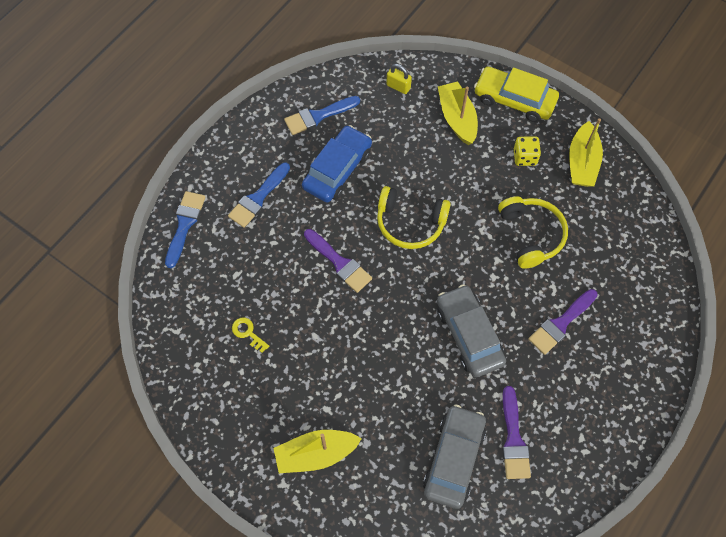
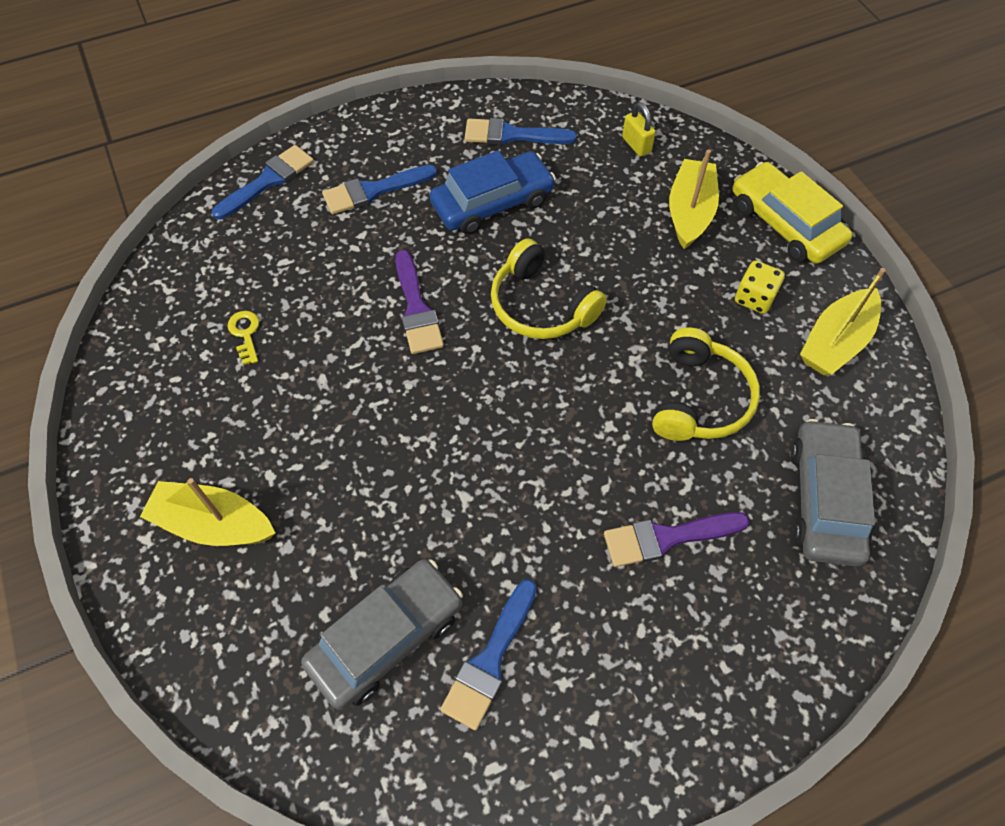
camera: 30 degrees right, 5 degrees down
grey car [437,284,506,377] -> grey car moved to [790,419,875,566]
purple brush [502,386,531,479] -> blue brush [440,579,537,731]

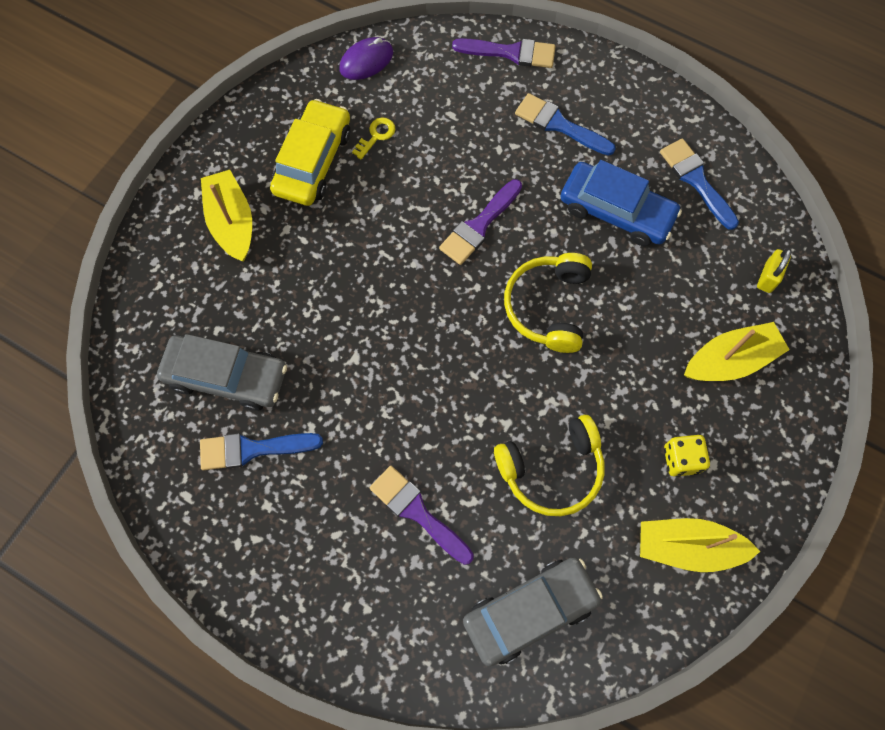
camera: 55 degrees right, 10 degrees up
blue brush [212,145,314,220] -> purple brush [452,38,556,68]
yellow car [733,162,853,264] -> yellow car moved to [270,99,350,206]
none -> purple mouse [340,37,393,80]

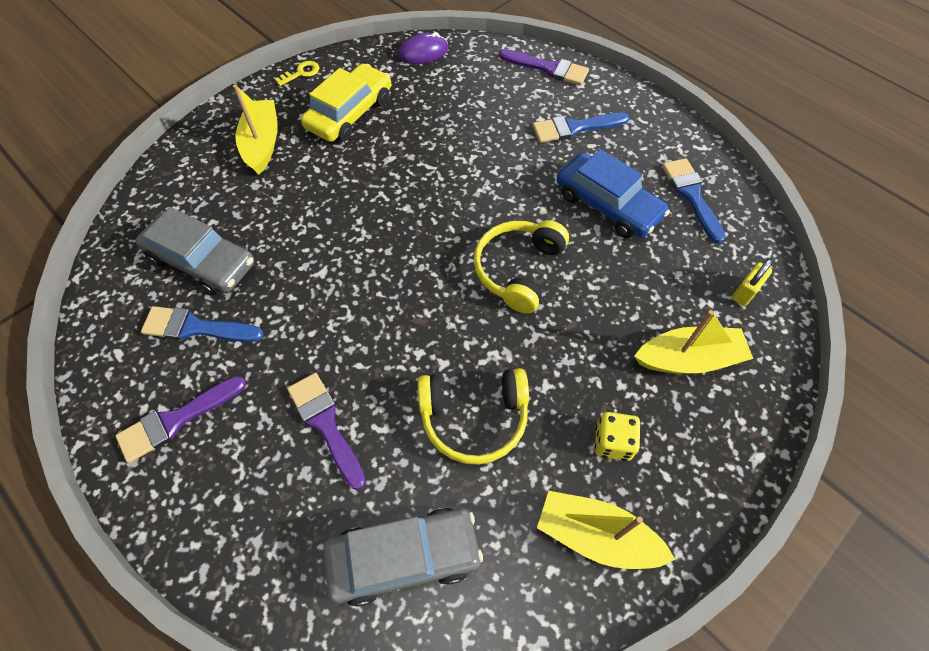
camera: 15 degrees right, 10 degrees down
yellow key [352,118,396,159] -> yellow key moved to [275,61,319,86]
purple brush [439,179,522,265] -> purple brush moved to [115,376,246,463]
blue brush [515,93,616,156] -> blue brush turned 60 degrees counterclockwise [533,112,629,143]

